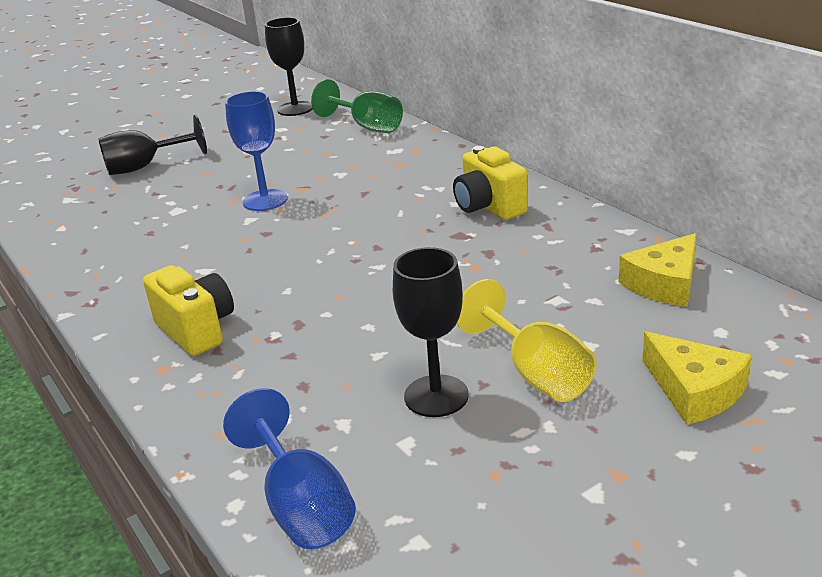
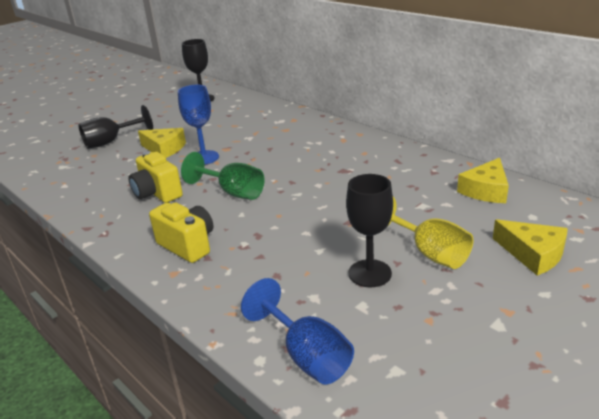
camera: 10 degrees left, 0 degrees up
green goblet [311,79,403,133] -> green goblet moved to [181,152,265,200]
yellow camera [453,146,528,220] -> yellow camera moved to [128,151,183,203]
none -> yellow cheese [138,128,186,158]

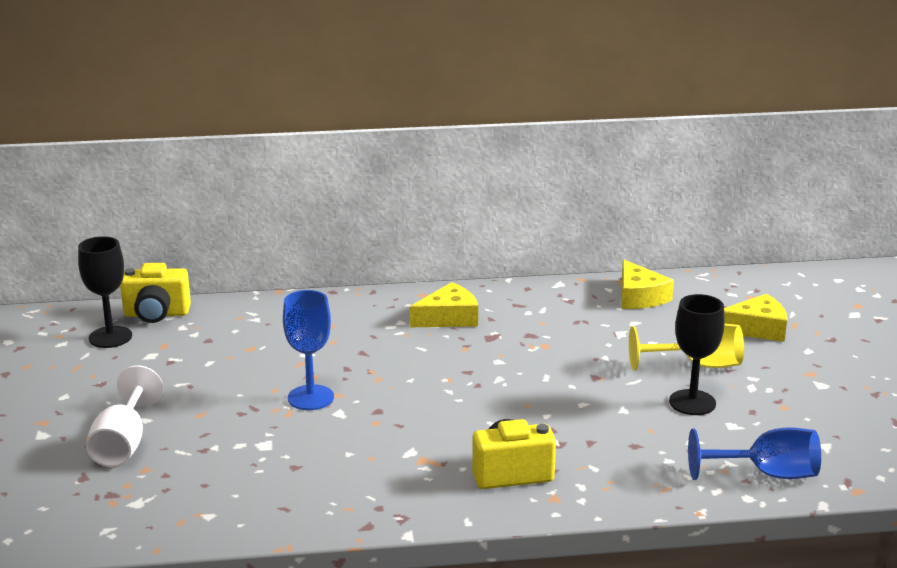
camera: 55 degrees left, 5 degrees down
black goblet [78,105,153,149] -> white goblet [86,365,164,467]
yellow camera [128,151,183,203] -> yellow camera moved to [120,263,191,323]
yellow cheese [138,128,186,158] -> yellow cheese moved to [410,282,478,327]
green goblet [181,152,265,200] -> none

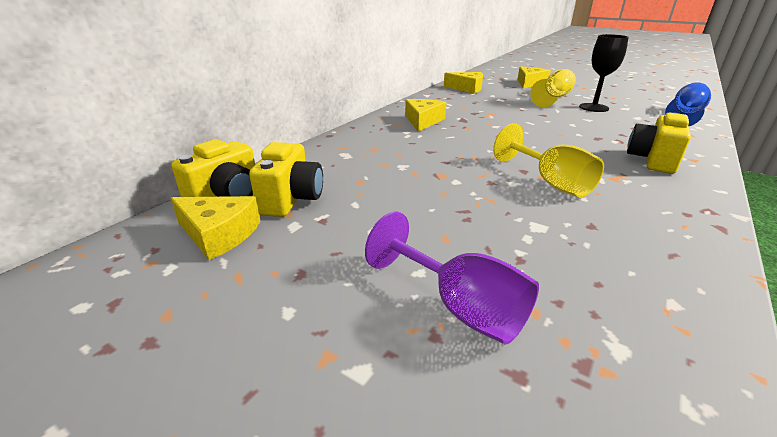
camera: 50 degrees left, 5 degrees up
black goblet [78,236,132,348] -> yellow cheese [171,196,261,260]
white goblet [86,365,164,467] -> purple goblet [365,211,539,344]
blue goblet [283,290,334,410] -> none
none -> yellow camera [249,142,323,217]
none -> yellow goblet [493,123,604,197]

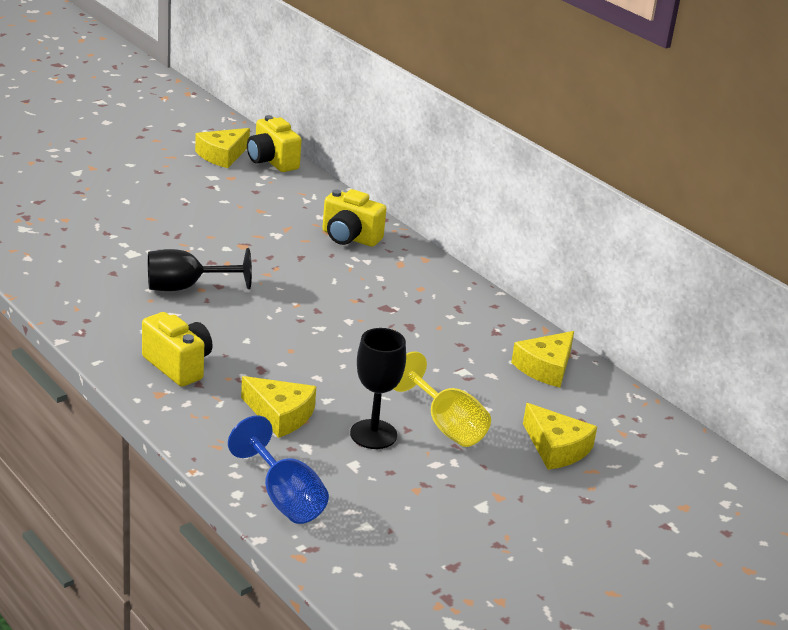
camera: 105 degrees right, 0 degrees up
yellow camera [249,142,323,217] -> yellow camera moved to [323,189,386,247]
purple goblet [365,211,539,344] -> none
yellow cheese [405,99,446,132] -> yellow cheese moved to [241,376,316,438]
yellow goblet [493,123,604,197] -> black goblet [148,248,252,291]

